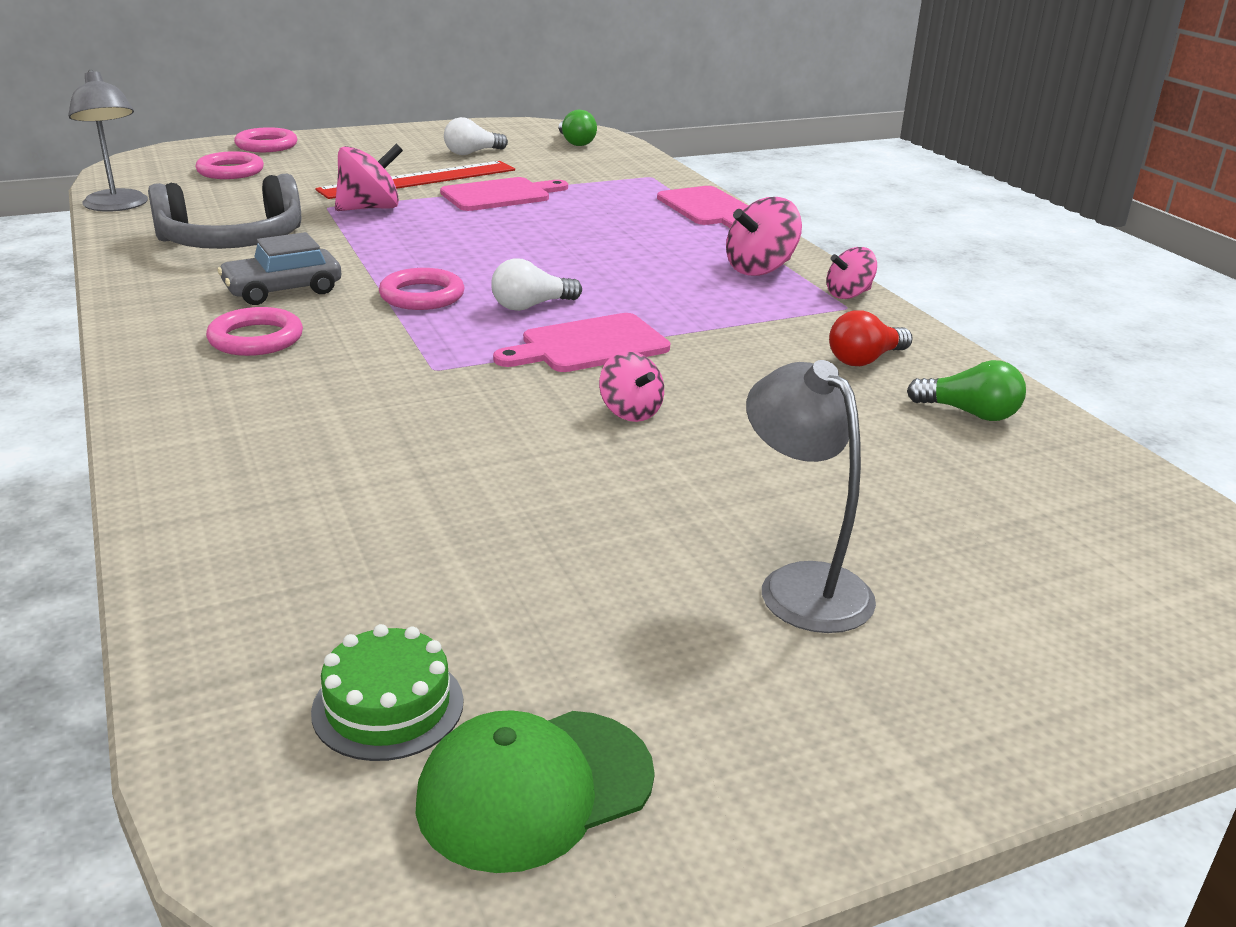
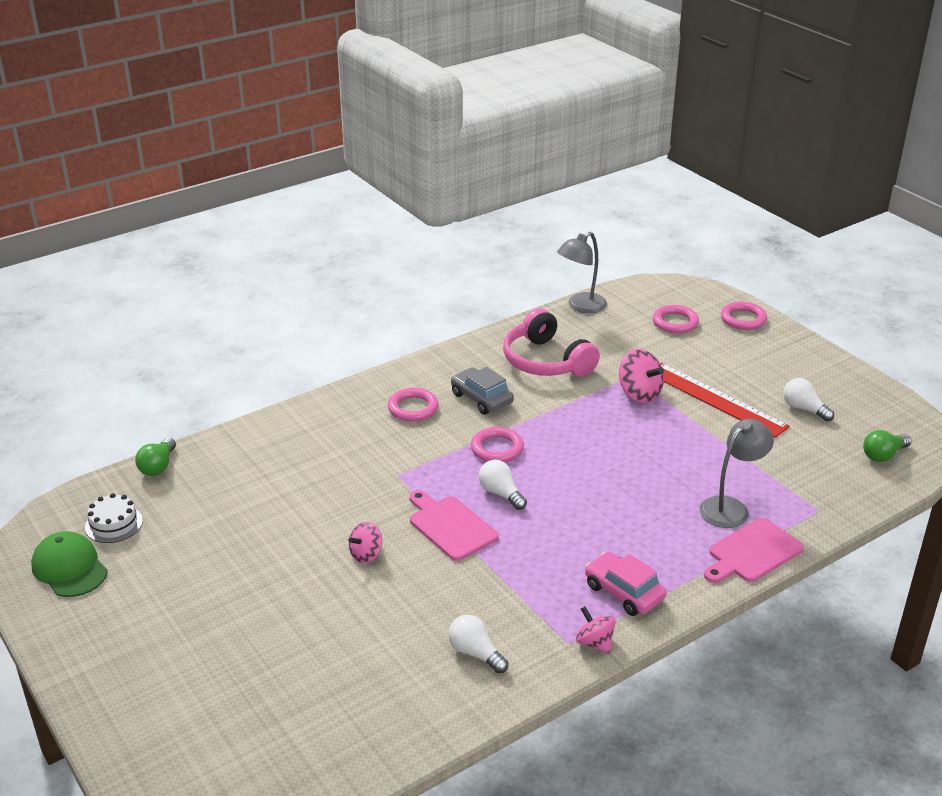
camera: 80 degrees right, 5 degrees up
grey headphones [148,174,301,249] -> pink headphones [503,308,600,377]
green cake [311,624,464,761] -> white cake [85,493,143,543]
pink cutting board [440,177,568,211] -> none
pink spinning top [726,197,802,276] -> pink car [585,552,667,616]
grey lamp [746,360,876,633] -> grey lamp moved to [699,419,774,528]
red light bulb [829,310,913,366] -> white light bulb [448,615,508,673]
green light bulb [907,360,1026,421] -> green light bulb moved to [135,438,176,476]

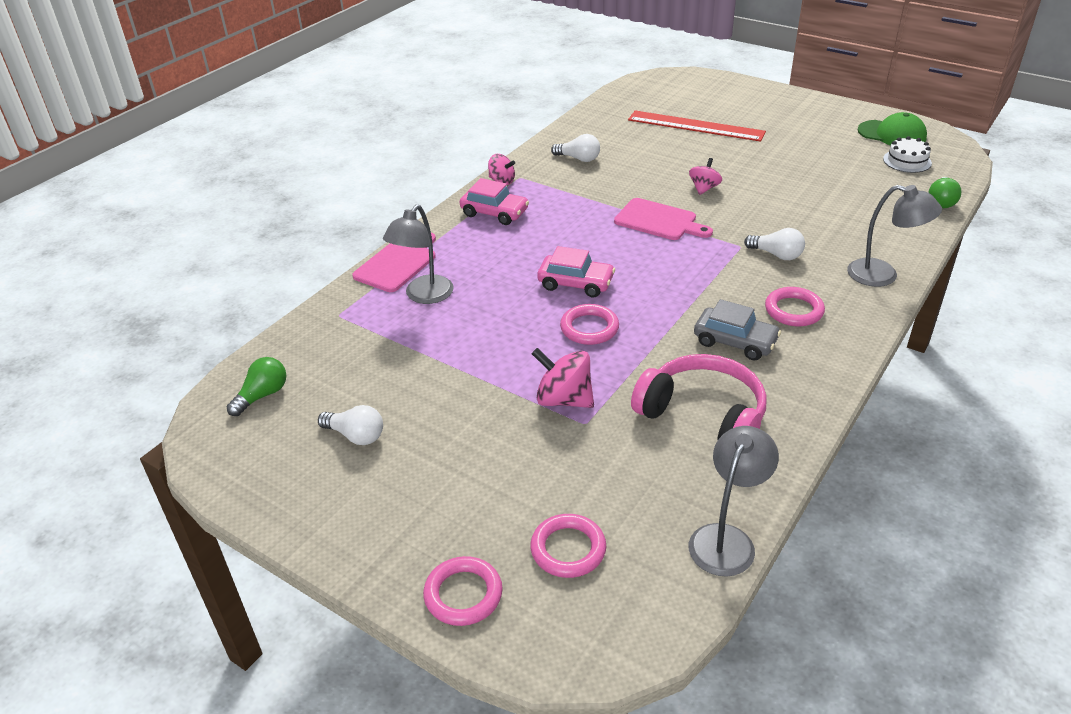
camera: 160 degrees right, 5 degrees up
green light bulb [135,438,176,476] -> green light bulb turned 150 degrees counterclockwise [928,177,961,208]
pink ring [471,427,524,462] -> pink ring moved to [560,304,619,345]
white light bulb [479,460,527,510] -> white light bulb moved to [744,228,805,260]
red ruler [660,363,790,438] -> red ruler moved to [628,111,766,142]
none -> pink car [537,246,615,297]
none -> grey lamp [847,185,942,287]

